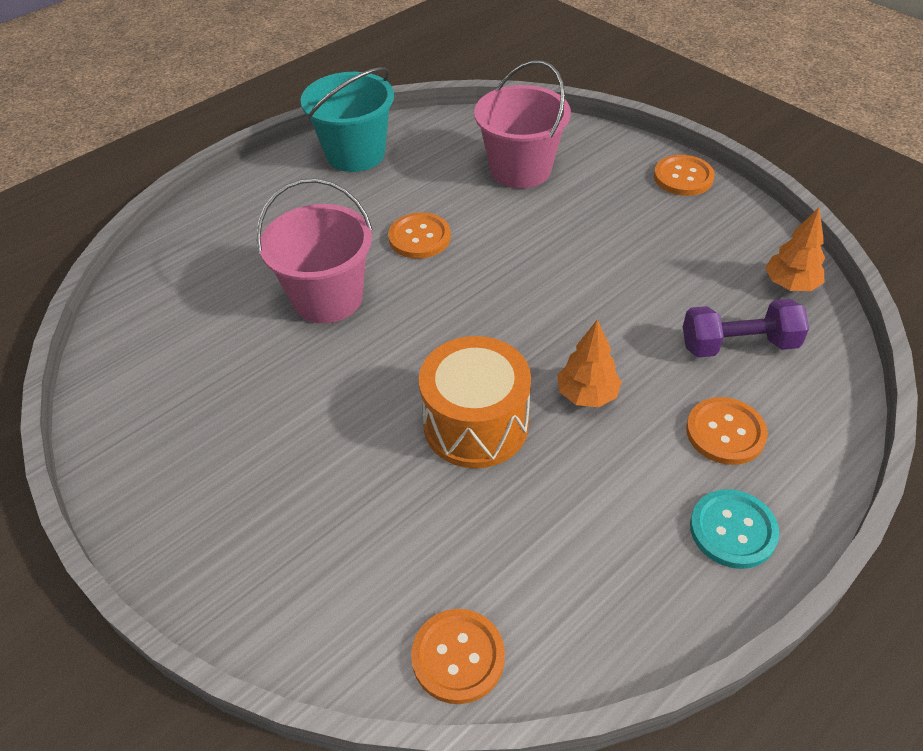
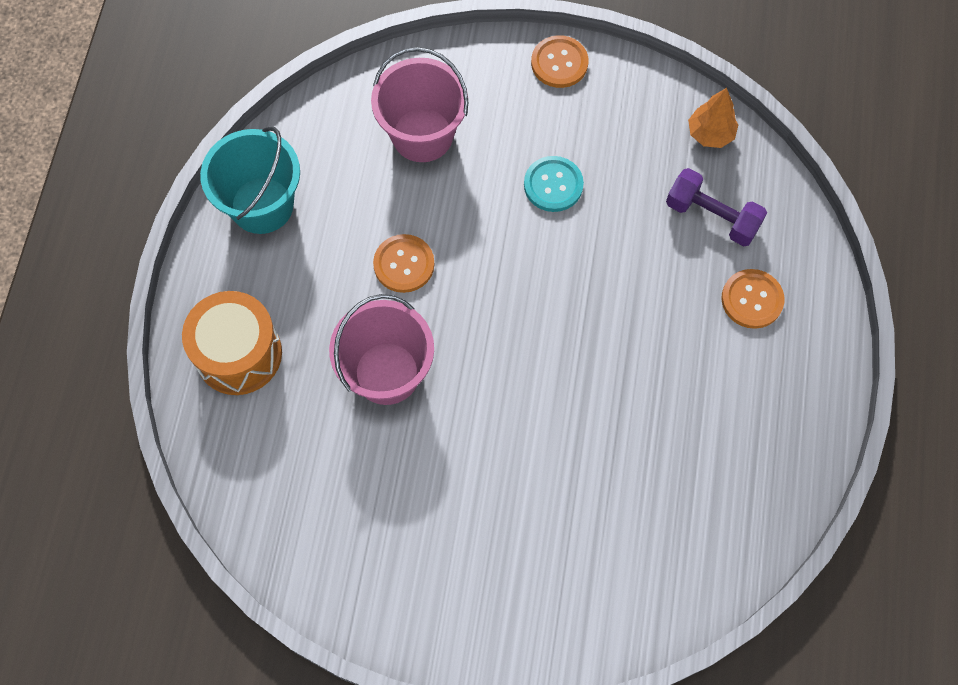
camera: 40 degrees left, 20 degrees up
orange button [411,609,505,704] -> none
orange drum [419,336,531,468] -> orange drum moved to [182,291,282,395]
orange tree [557,319,622,407] -> none
purple dumbbell [683,299,809,358] -> purple dumbbell turned 75 degrees clockwise [666,168,767,246]
turquoise button [690,489,779,569] -> turquoise button moved to [524,156,584,212]

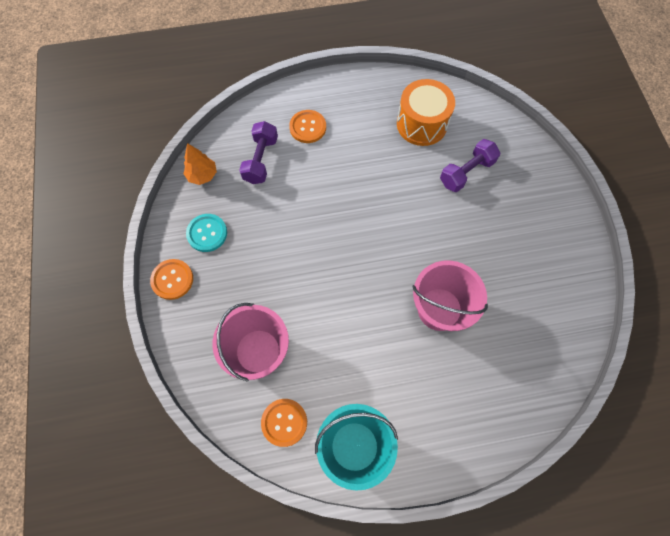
camera: 110 degrees left, 0 degrees up
orange drum [182,291,282,395] -> orange drum moved to [397,79,455,146]
orange button [373,234,434,293] -> orange button moved to [261,399,307,447]
turquoise button [524,156,584,212] -> turquoise button moved to [186,214,227,252]
none -> purple dumbbell [440,139,500,192]

